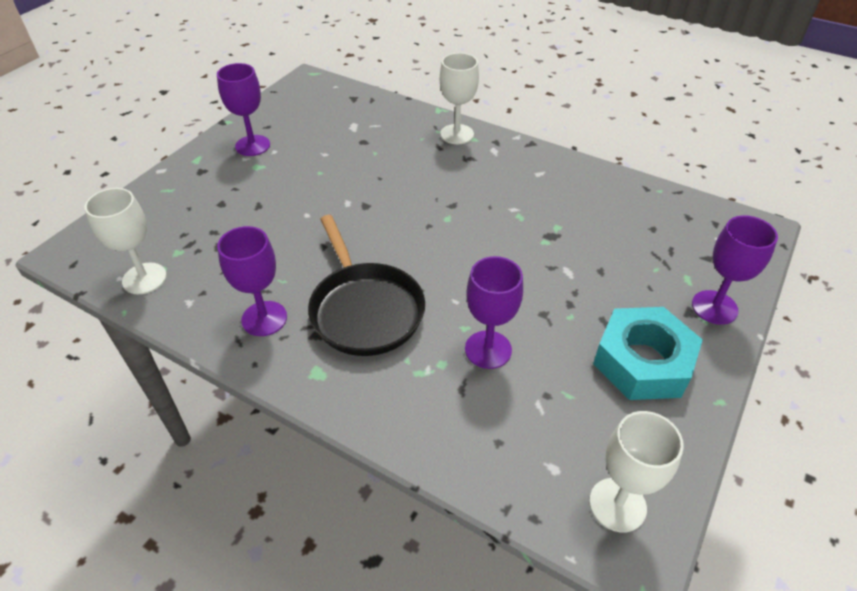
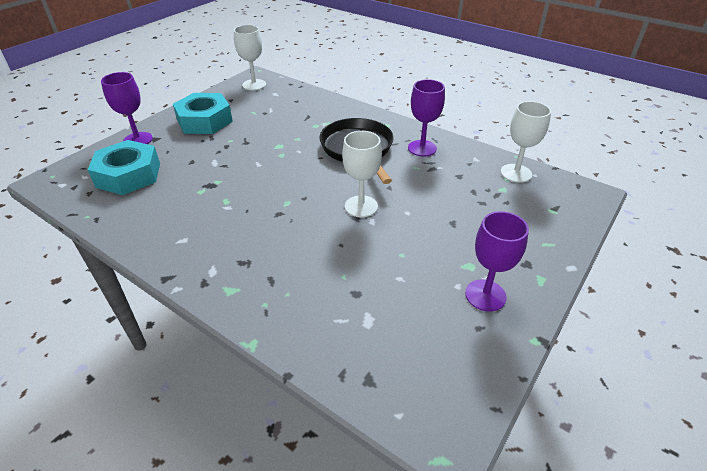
camera: 175 degrees left, 5 degrees down
white goblet [440,53,479,144] -> white goblet moved to [342,131,382,217]
purple goblet [465,256,523,369] -> none
none -> turquoise nut [88,140,160,195]

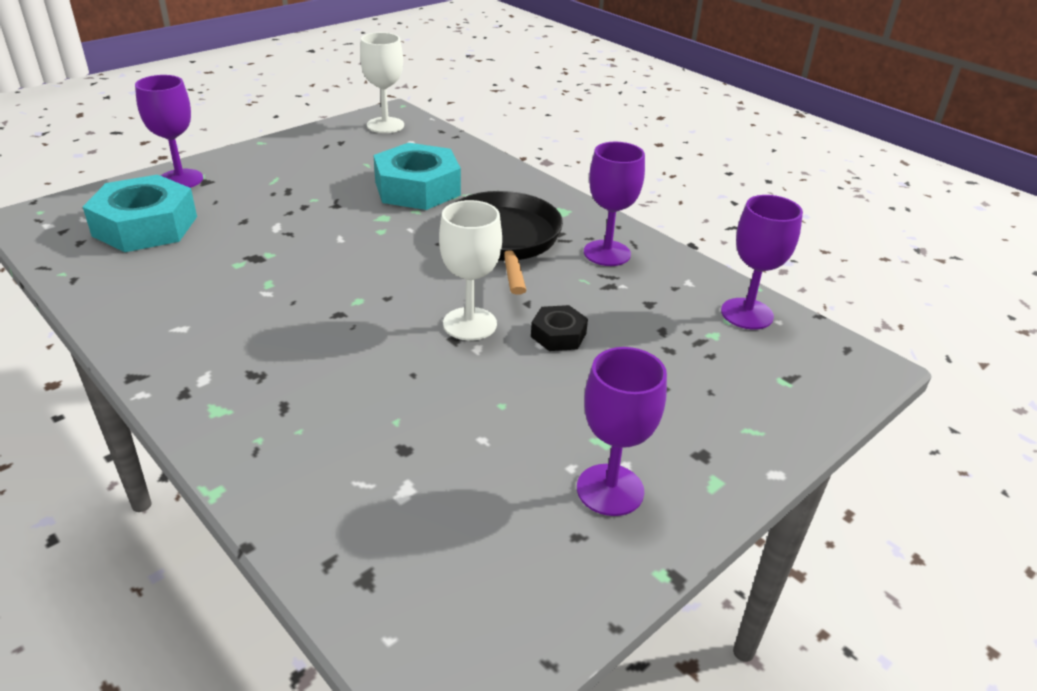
camera: 10 degrees right, 5 degrees down
turquoise nut [173,93,233,134] -> turquoise nut moved to [373,143,461,210]
white goblet [501,101,551,183] -> purple goblet [721,195,803,330]
none -> black nut [531,305,588,351]

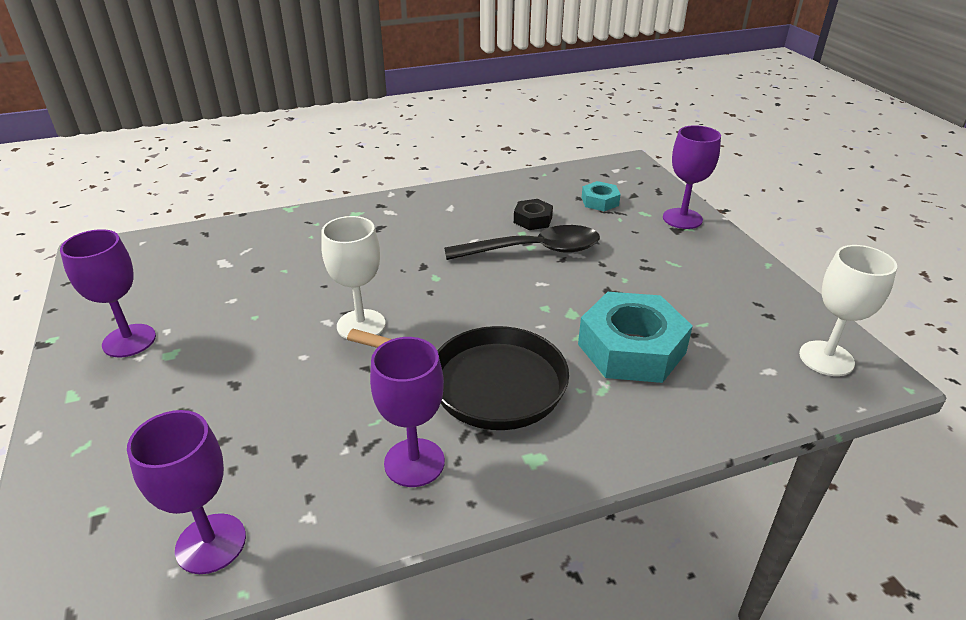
camera: 115 degrees right, 0 degrees up
turquoise nut [83,175,197,252] -> turquoise nut [581,181,621,211], size x0.49
black nut [531,305,588,351] -> black nut moved to [514,199,553,230]
none -> black spoon [444,225,600,260]

